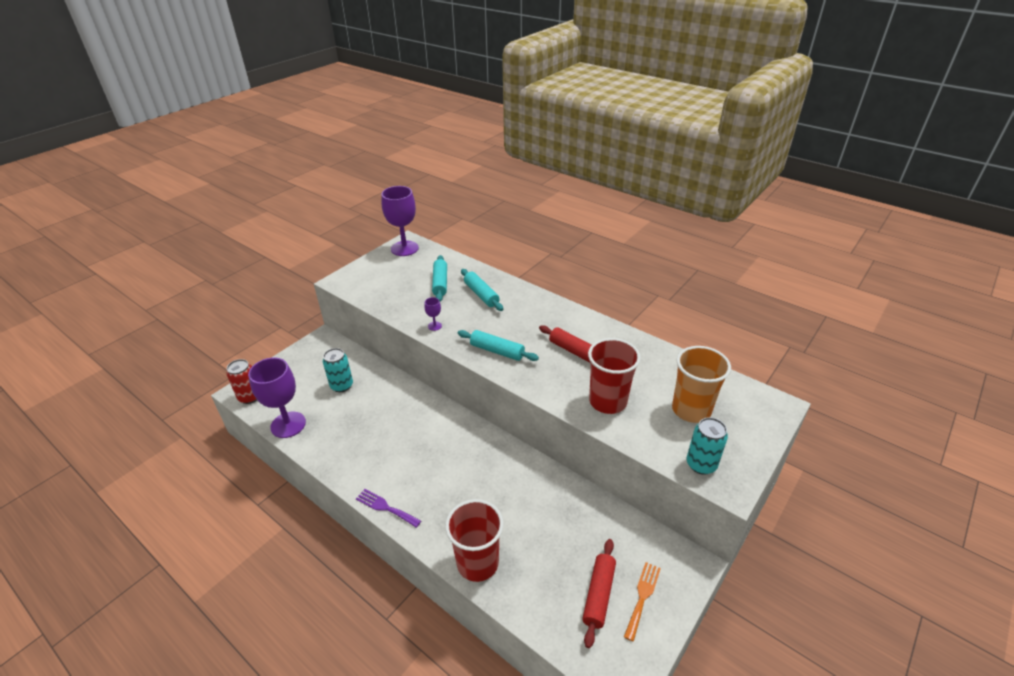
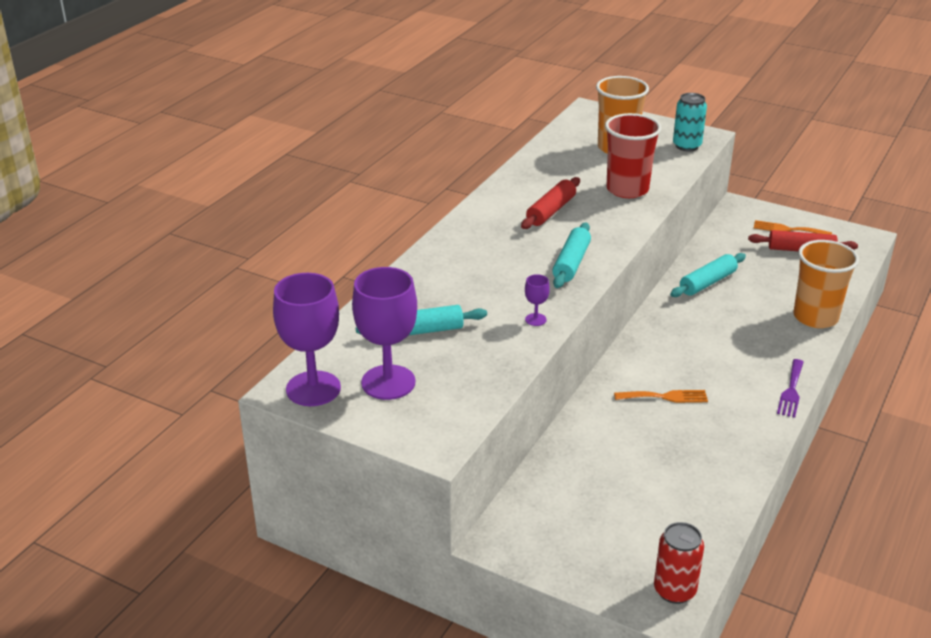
camera: 100 degrees left, 5 degrees down
purple goblet [248,358,306,438] -> purple goblet moved to [352,267,417,400]
turquoise can [323,348,353,392] -> none
red cup [445,499,504,582] -> orange cup [793,240,859,328]
turquoise rolling pin [461,269,503,311] -> turquoise rolling pin moved to [670,253,746,297]
none -> orange fork [614,390,708,403]

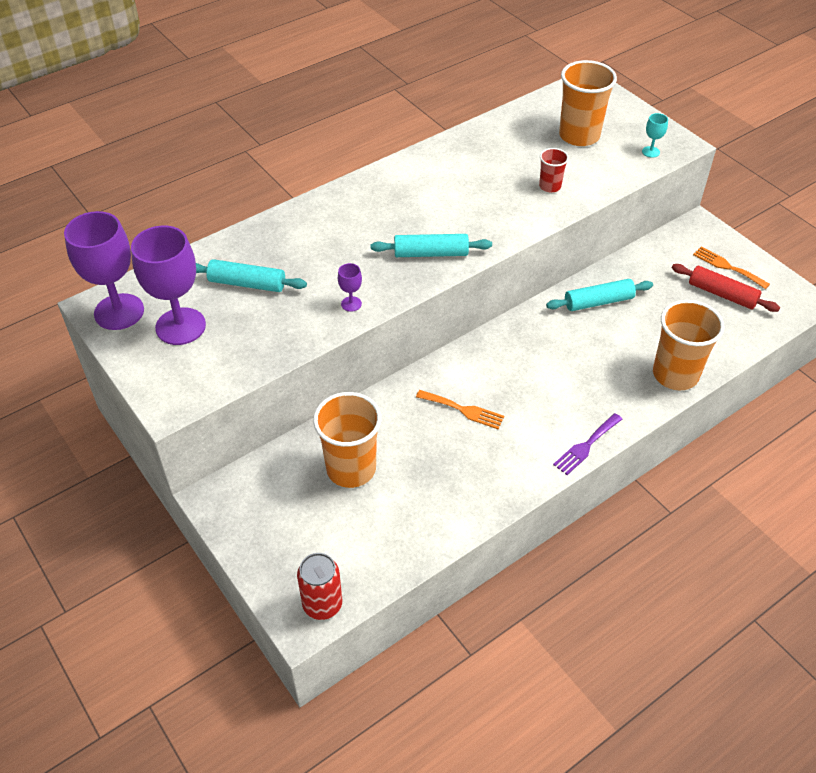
camera: 25 degrees right, 15 degrees up
red rolling pin [521,177,580,229] -> none
turquoise rolling pin [552,222,591,288] -> turquoise rolling pin turned 45 degrees clockwise [371,234,492,257]
red cup [605,113,661,198] -> red cup [539,148,569,192], size x0.51
turquoise can [673,93,707,151] -> turquoise goblet [642,113,668,158]
none -> orange cup [313,392,381,488]

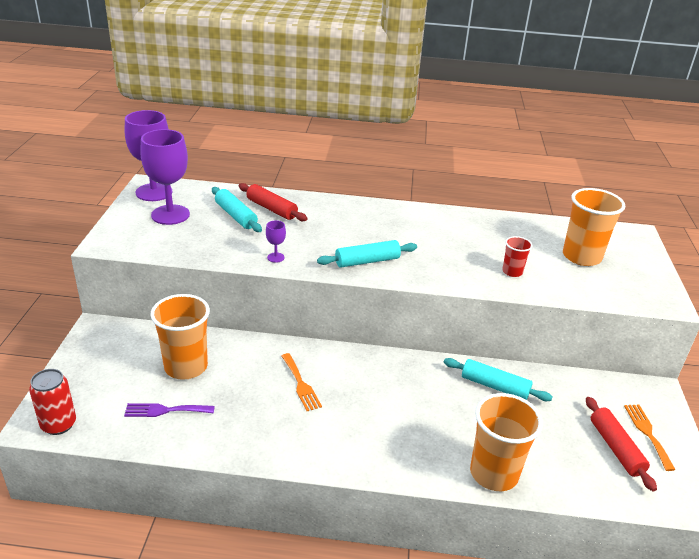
camera: 40 degrees right, 15 degrees down
turquoise rolling pin [371,234,492,257] -> turquoise rolling pin turned 60 degrees counterclockwise [317,240,417,268]
purple fork [553,413,623,475] -> purple fork moved to [124,403,215,417]
turquoise goblet [642,113,668,158] -> none
none -> red rolling pin [239,183,307,221]

